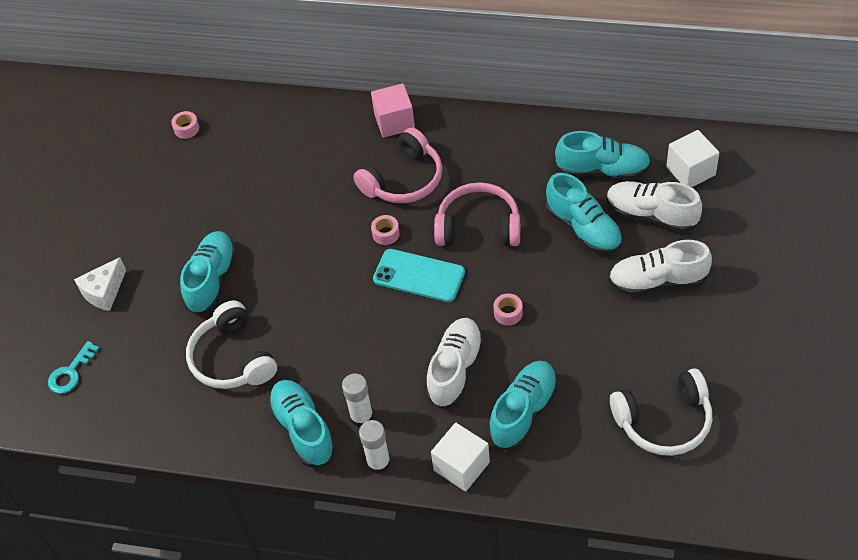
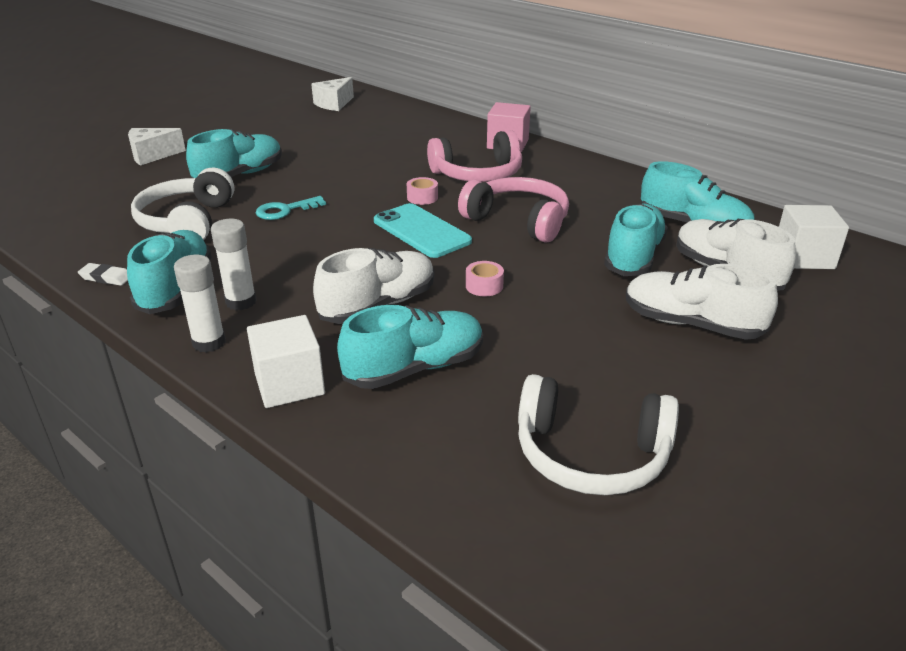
camera: 25 degrees right, 20 degrees down
turquoise key [48,341,99,394] -> turquoise key moved to [256,196,326,220]
pink tape [171,111,199,139] -> white cheese [311,77,354,111]
turquoise shoe [546,173,622,254] -> turquoise shoe turned 150 degrees counterclockwise [604,204,668,276]
none -> white eraser [78,263,128,286]

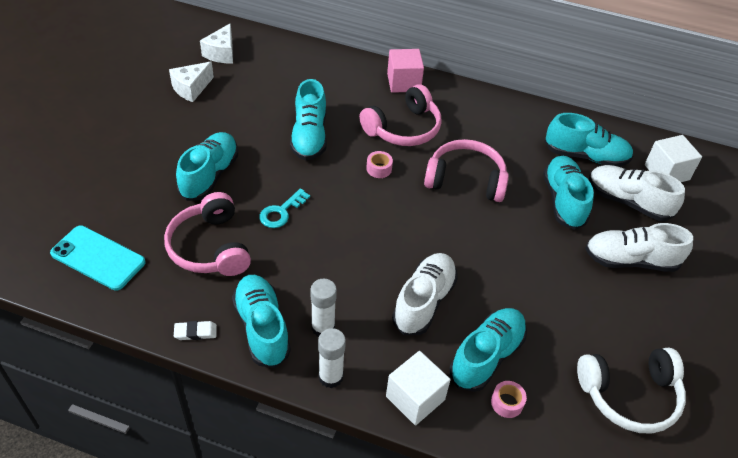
camera: 25 degrees left, 15 degrees up
white cheese [128,128,186,166] -> white cheese moved to [169,62,214,102]
white headphones [131,167,234,240] -> pink headphones [164,192,251,276]
turquoise phone [374,203,472,258] -> turquoise phone moved to [50,225,146,291]
pink tape [466,261,504,296] -> pink tape moved to [491,381,527,418]
none -> turquoise shoe [290,79,327,160]

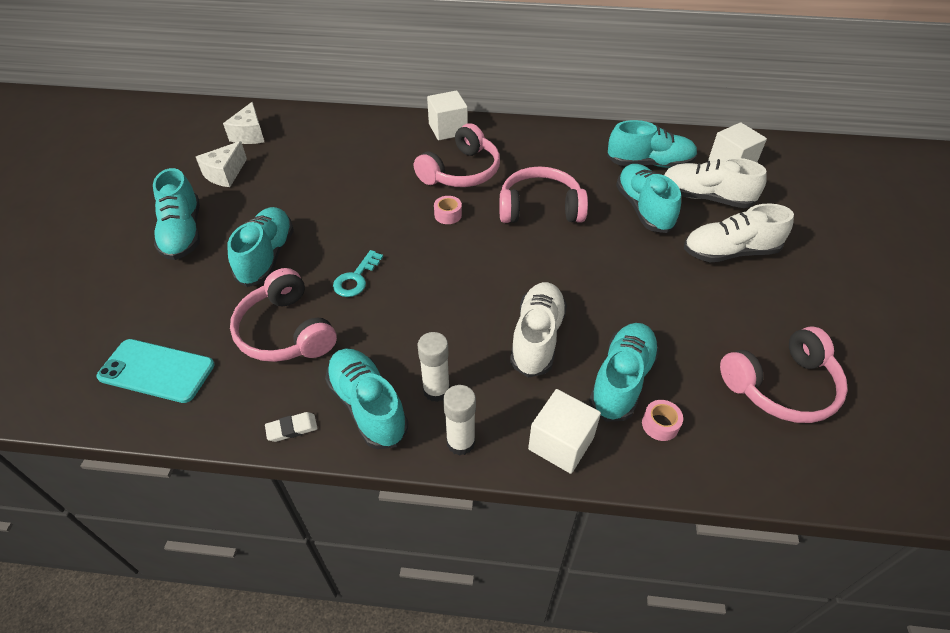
camera: 10 degrees left, 0 degrees up
turquoise shoe [290,79,327,160] -> turquoise shoe moved to [153,168,200,260]
pink cube [387,49,424,93] -> white cube [427,91,468,140]
white headphones [577,348,686,434] -> pink headphones [720,326,848,423]

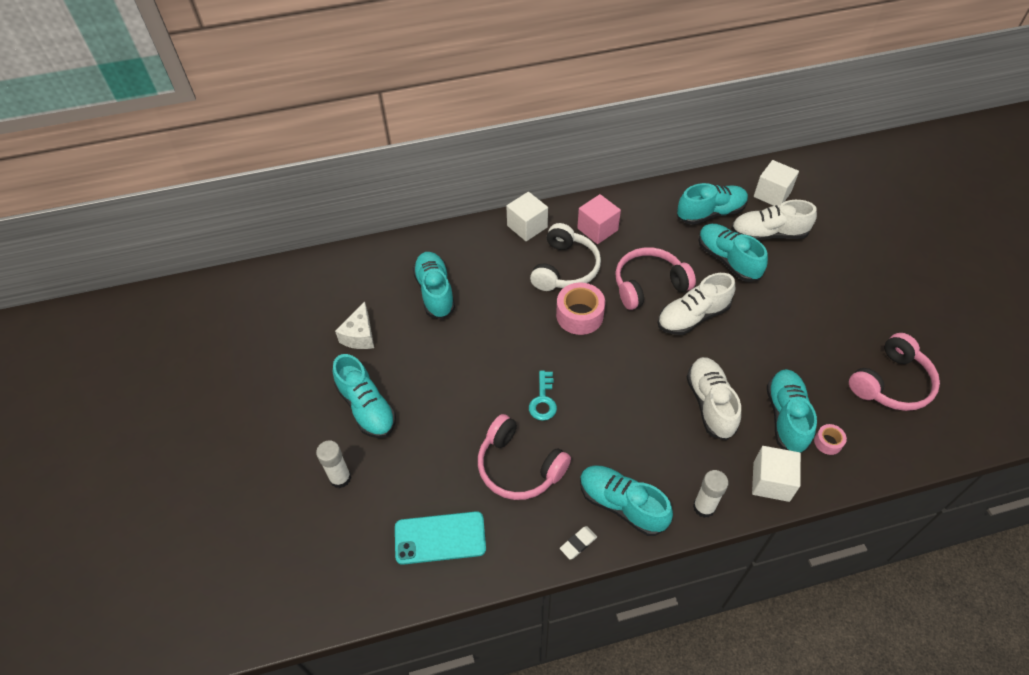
camera: 20 degrees left, 5 degrees up
white cheese [223,102,264,144] -> none
turquoise shoe [227,207,294,287] -> turquoise shoe moved to [413,252,455,319]
pink headphones [414,123,500,187] -> white headphones [530,223,601,291]
white glue stick [418,332,450,402] -> white glue stick moved to [316,440,351,488]
pink tape [434,196,462,224] -> pink tape [556,283,605,335], size x1.95
white shoe [684,204,794,262] -> white shoe moved to [658,273,735,335]
none -> pink cube [577,194,621,244]

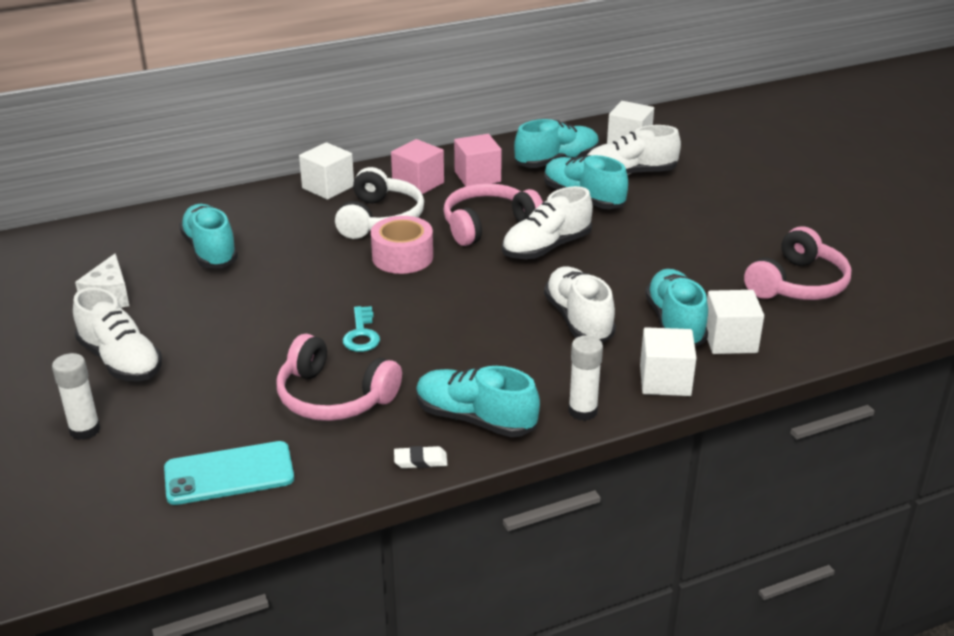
camera: 10 degrees left, 20 degrees down
turquoise shoe [333,354,396,438] -> white shoe [73,287,162,381]
white eraser [560,526,597,560] -> white eraser turned 45 degrees clockwise [394,446,447,468]
pink tape [814,424,847,455] -> white cube [706,290,764,354]
none -> pink cube [454,134,502,187]

